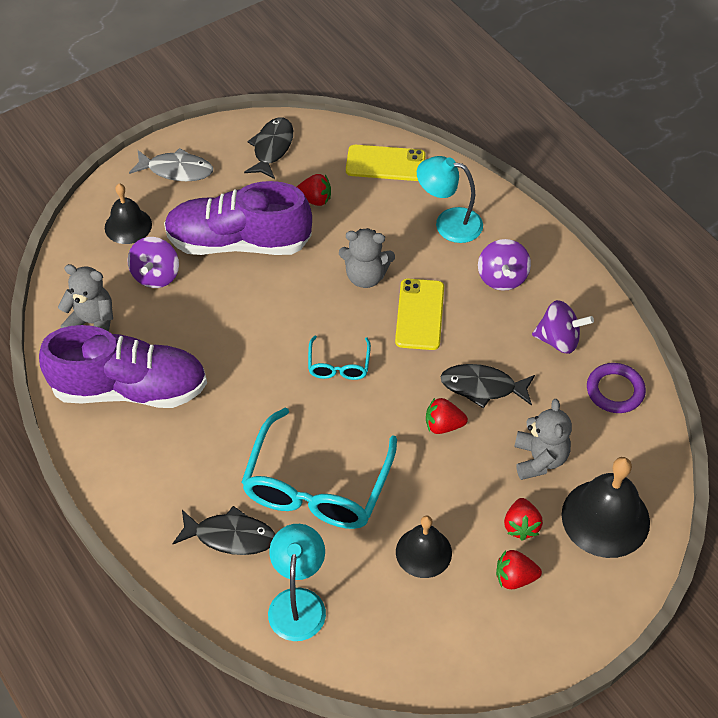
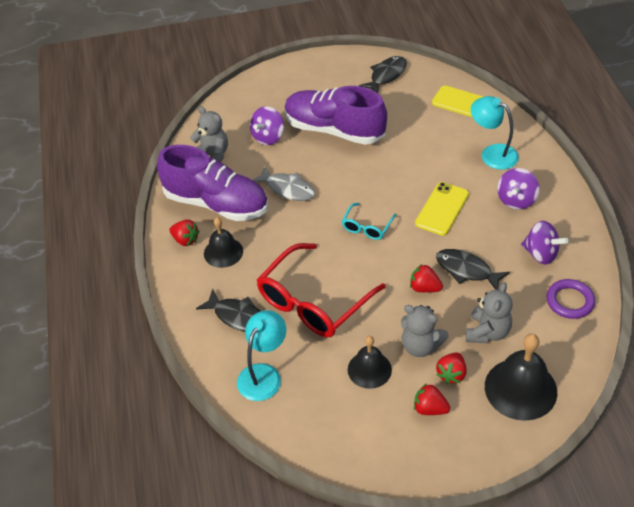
camera: 25 degrees right, 5 degrees down
black bell [105,183,152,244] -> black bell moved to [204,217,243,268]
grey fish [129,148,213,181] -> grey fish moved to [253,166,315,201]
turquoise glasses [241,408,397,529] -> red glasses [257,243,385,337]
red strawberry [297,174,331,206] -> red strawberry moved to [169,220,200,246]
grey teddy bear [339,228,395,288] -> grey teddy bear moved to [401,305,449,357]

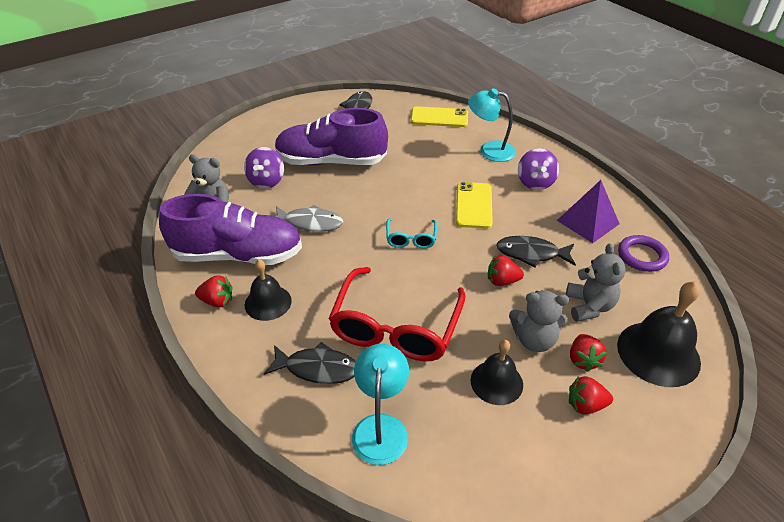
camera: 25 degrees left, 5 degrees down
purple spinning top [521,221,568,264] -> purple pyramid [557,180,620,243]

